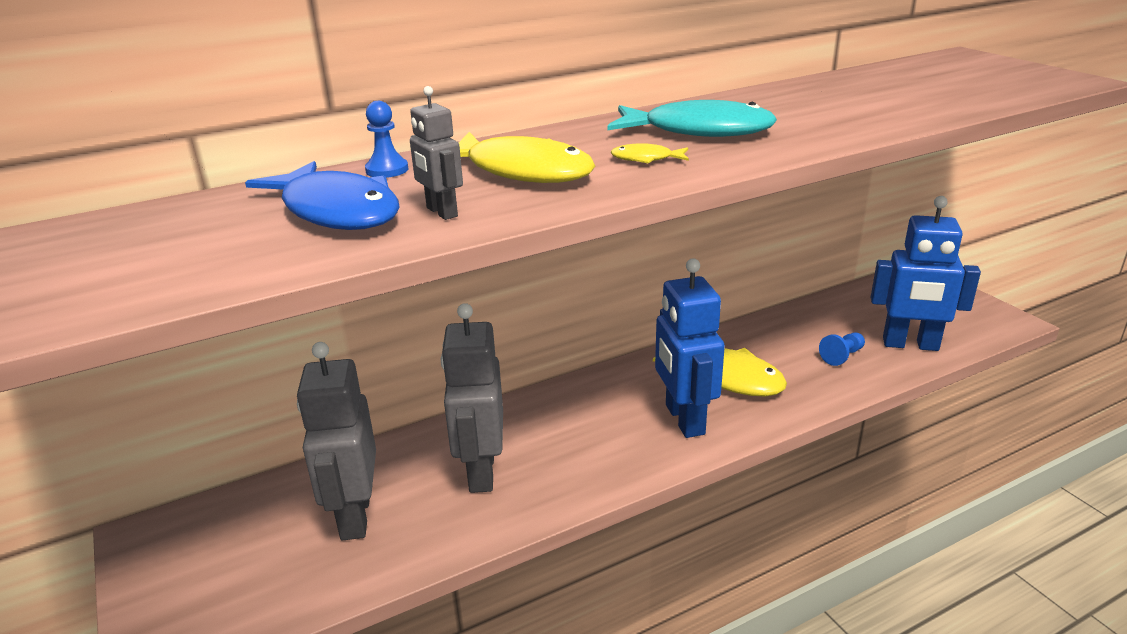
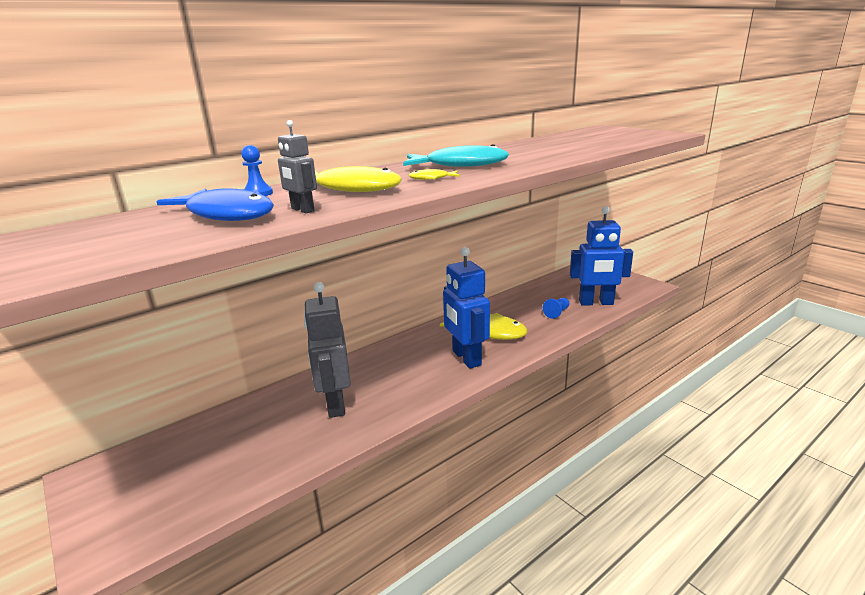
camera: 10 degrees left, 5 degrees down
grey robot [297,342,376,540] -> none

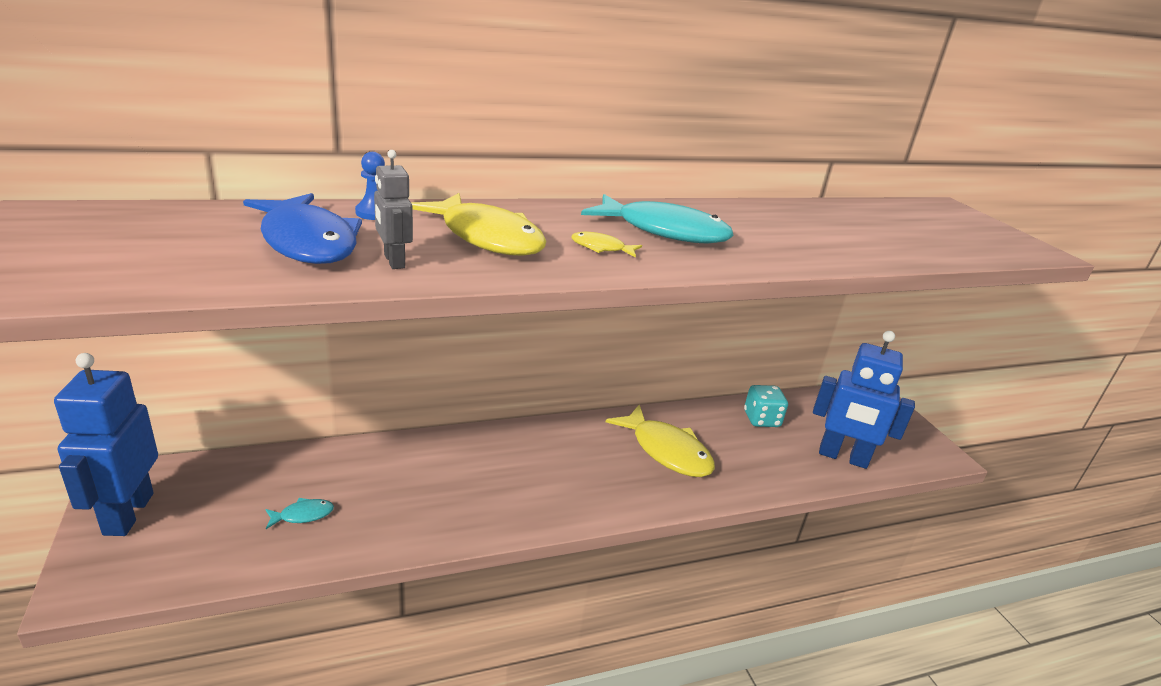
camera: 15 degrees right, 5 degrees up
grey robot [304,282,351,418] -> none
blue robot [443,247,490,369] -> blue robot moved to [54,353,158,536]
blue pawn [543,298,570,319] -> none
none -> turquoise fish [265,498,334,529]
none -> turquoise dice [744,385,788,427]

